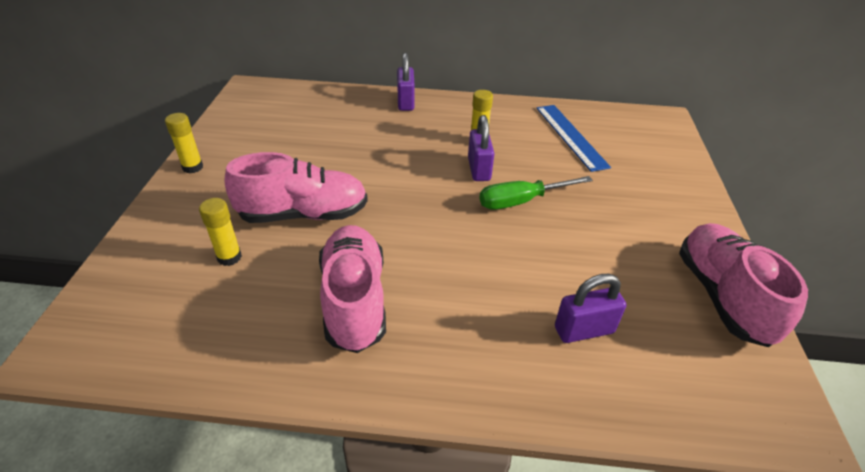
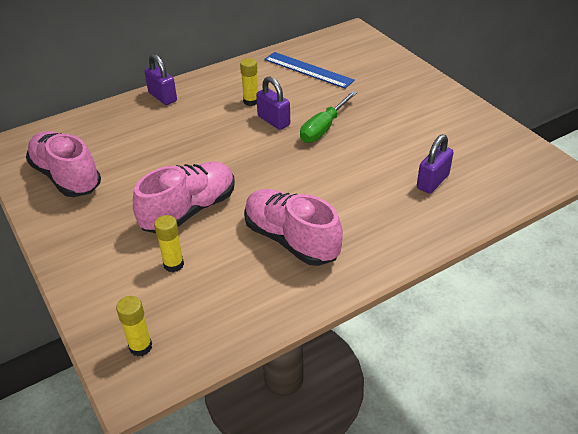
camera: 35 degrees left, 0 degrees up
yellow glue stick [165,113,203,173] -> yellow glue stick moved to [116,296,152,356]
pink shoe [679,223,808,347] -> pink shoe moved to [26,131,101,197]

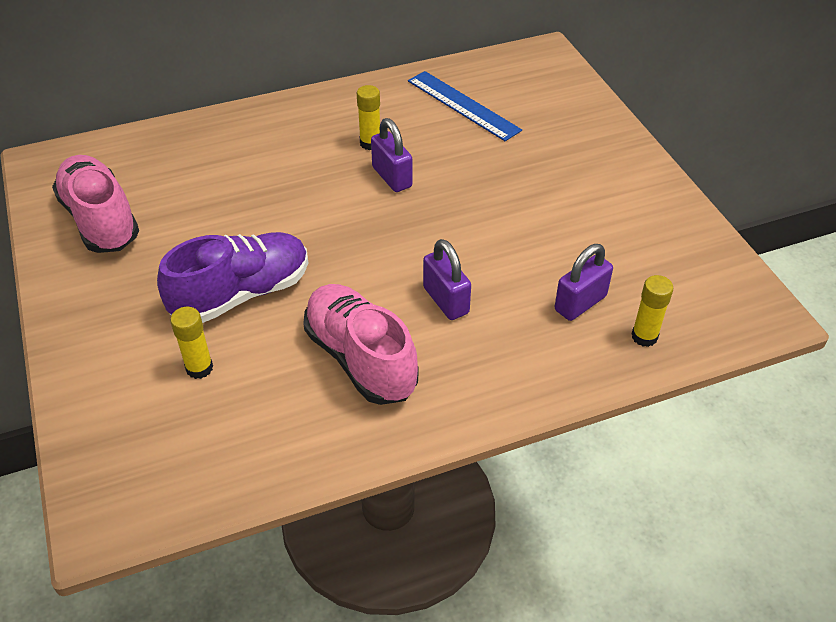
camera: 10 degrees right, 5 degrees up
yellow glue stick [116,296,152,356] -> yellow glue stick moved to [632,275,673,347]
pink shoe [133,162,235,233] -> purple shoe [157,232,308,323]
purple padlock [145,54,177,105] -> purple padlock moved to [423,239,471,320]
green screwdriver [300,91,357,143] -> none

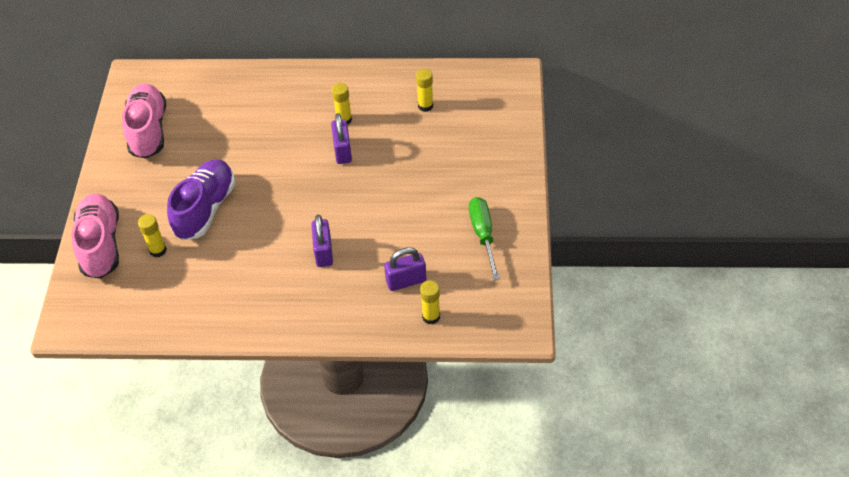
camera: 25 degrees right, 5 degrees up
purple shoe [157,232,308,323] -> purple shoe turned 60 degrees counterclockwise [167,159,235,240]
pink shoe [303,284,418,405] -> pink shoe moved to [71,194,119,279]
blue ruler [408,71,522,141] -> yellow glue stick [416,69,433,112]
none -> green screwdriver [469,197,500,280]

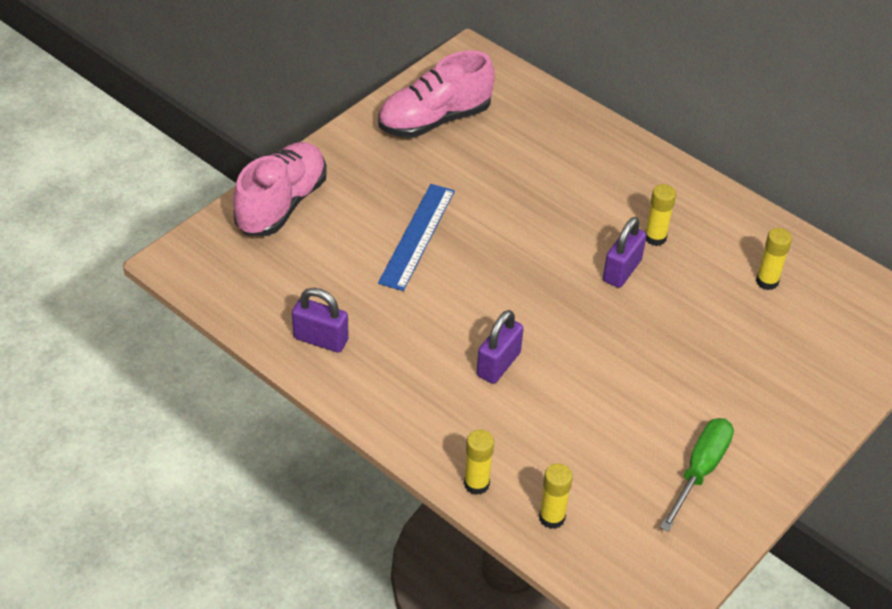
camera: 35 degrees right, 5 degrees down
pink shoe [122,84,166,159] -> pink shoe turned 150 degrees counterclockwise [378,50,495,138]
yellow glue stick [138,214,167,257] -> yellow glue stick moved to [464,429,494,495]
purple shoe [167,159,235,240] -> blue ruler [378,184,455,291]
purple padlock [384,247,426,291] -> purple padlock moved to [292,288,349,353]

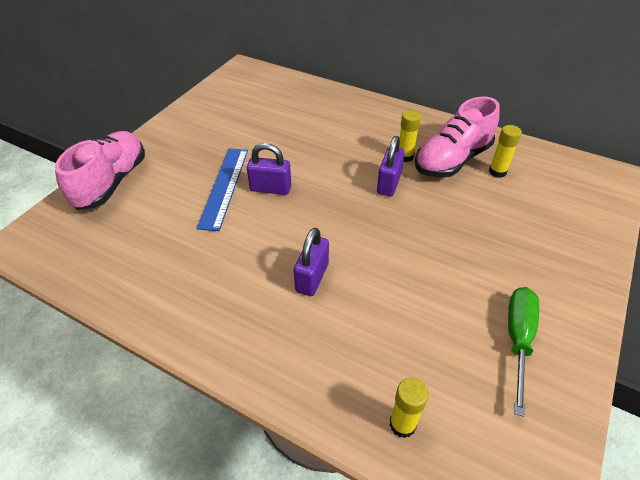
camera: 10 degrees left, 0 degrees up
purple padlock [292,288,349,353] -> purple padlock moved to [247,143,291,195]
pink shoe [378,50,495,138] -> pink shoe moved to [415,96,499,178]
yellow glue stick [464,429,494,495] -> none

